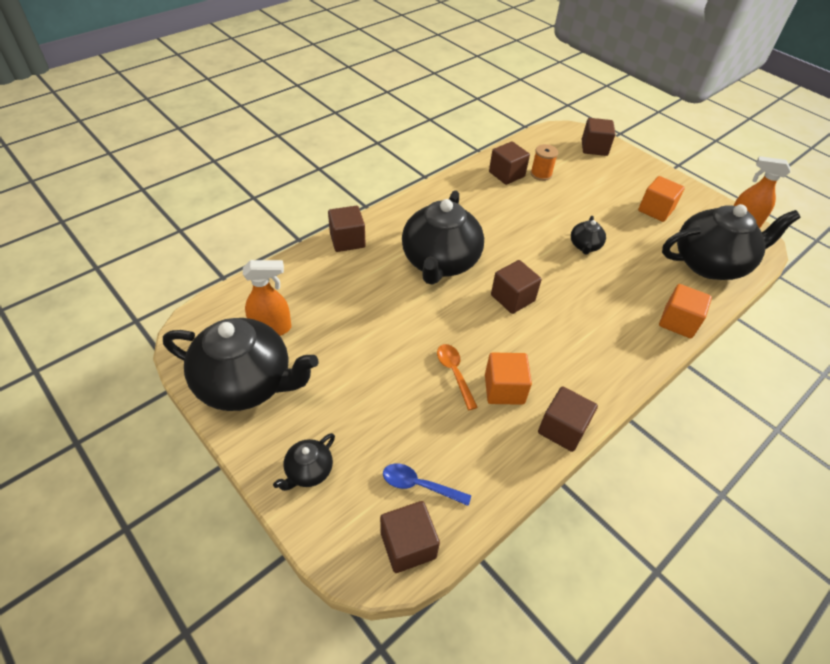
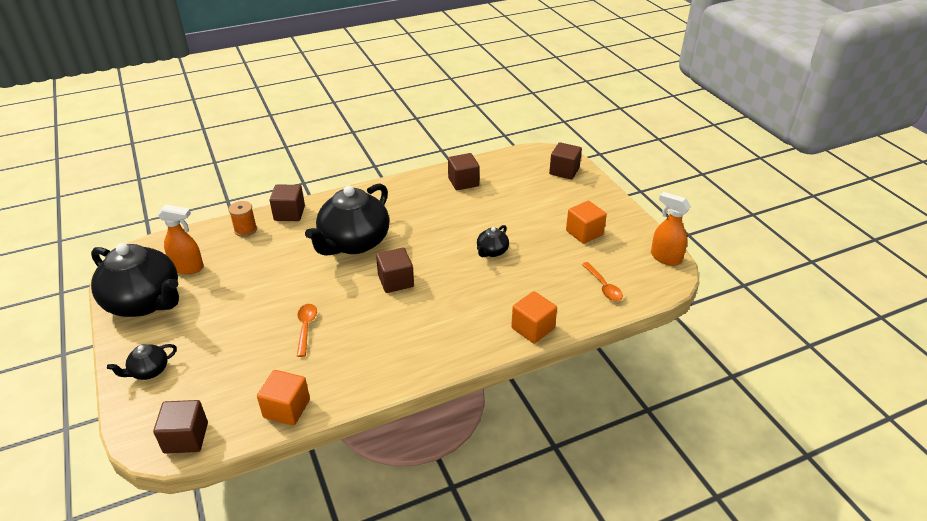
camera: 20 degrees right, 10 degrees down
blue spoon [383,464,471,506] -> none
orange cube [485,352,532,405] -> orange cube moved to [257,370,310,426]
orange spool [530,144,558,181] -> orange spool moved to [229,201,257,237]
brown cube [538,387,598,452] -> none
black teapot [662,204,800,280] -> orange spoon [581,262,623,301]

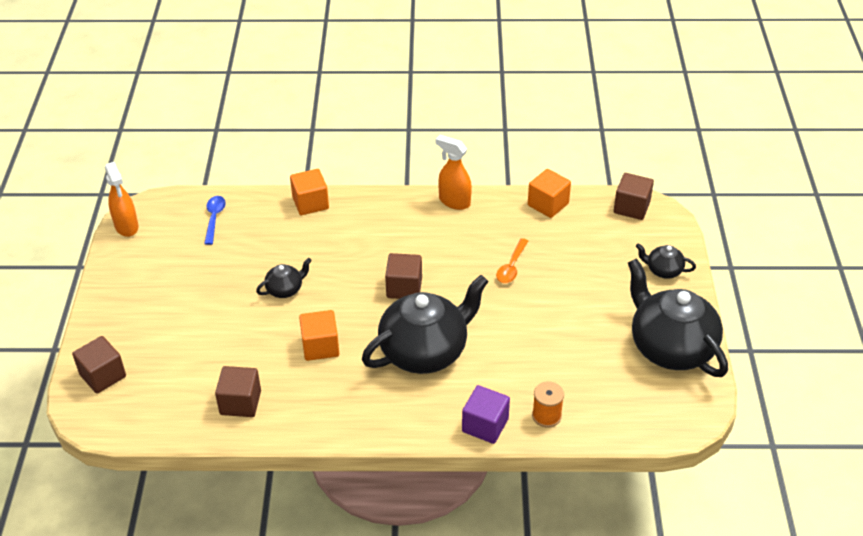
camera: 155 degrees left, 5 degrees up
black teapot [107,344,177,380] -> black teapot turned 150 degrees counterclockwise [636,243,696,279]
orange spray bottle [157,205,204,274] -> orange spray bottle moved to [436,135,472,210]
brown cube [270,184,305,221] -> purple cube [462,385,510,444]
orange cube [566,201,607,244] -> orange cube moved to [299,310,339,361]
orange spoon [581,262,623,301] -> blue spoon [204,196,226,245]

